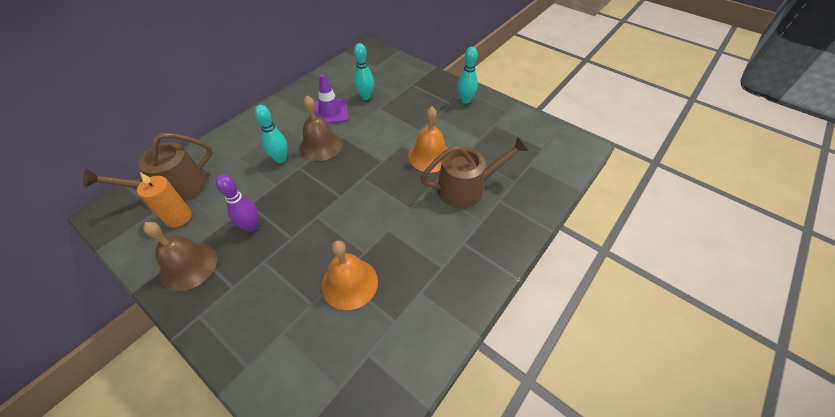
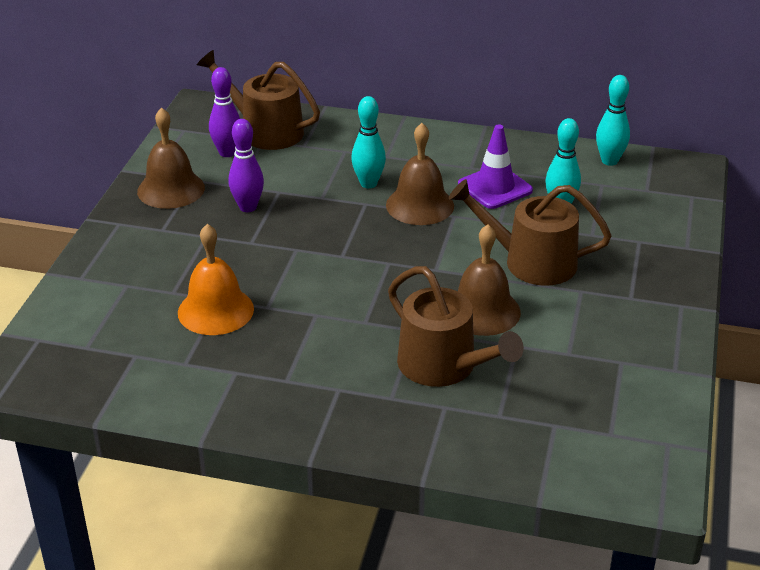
camera: 65 degrees right, 15 degrees down
orange candle [137,172,192,227] -> purple bowling pin [209,67,240,157]
orange bell [408,106,448,172] -> brown bell [458,224,521,336]
turquoise bowling pin [457,47,478,104] -> turquoise bowling pin moved to [596,75,630,166]
none -> brown watering can [449,179,612,286]

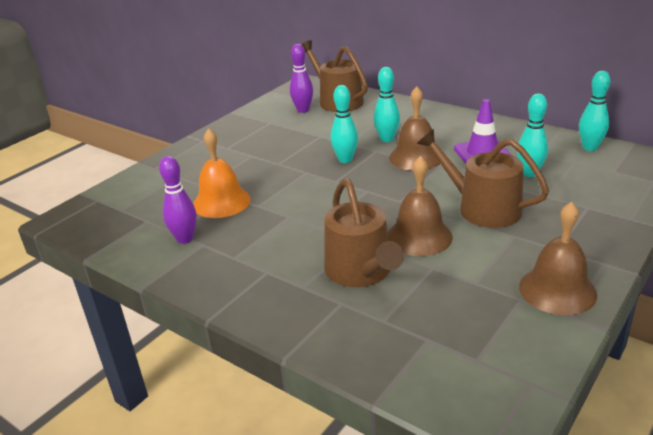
camera: 25 degrees right, 5 degrees down
brown bell [137,107,205,209] -> brown bell moved to [519,202,597,315]
purple bowling pin [229,119,264,212] -> purple bowling pin moved to [159,156,196,244]
none -> turquoise bowling pin [330,85,358,163]

